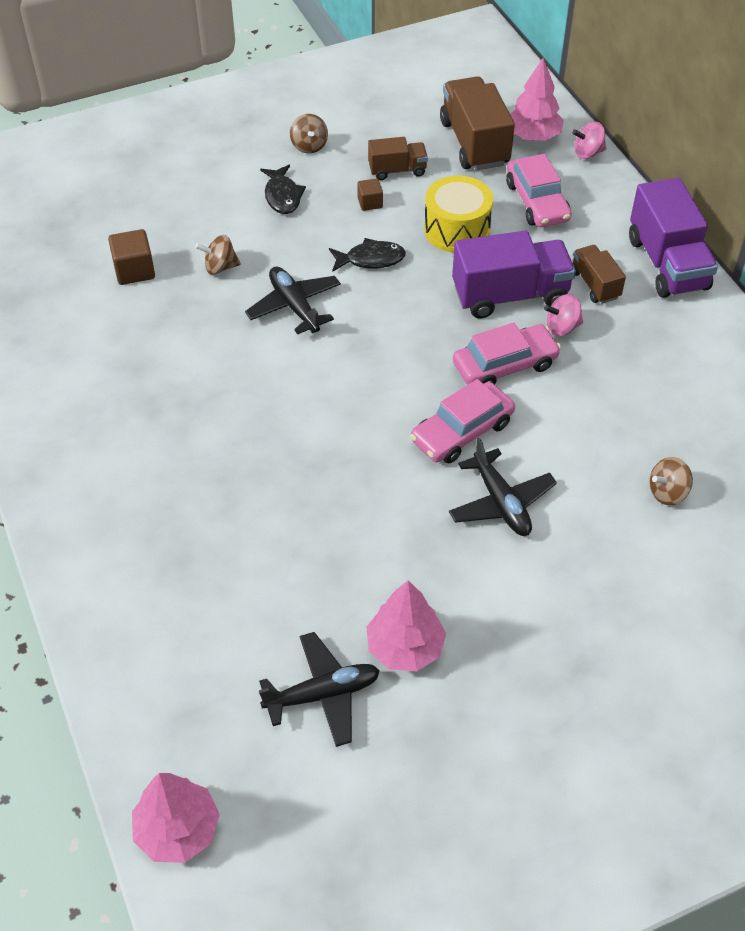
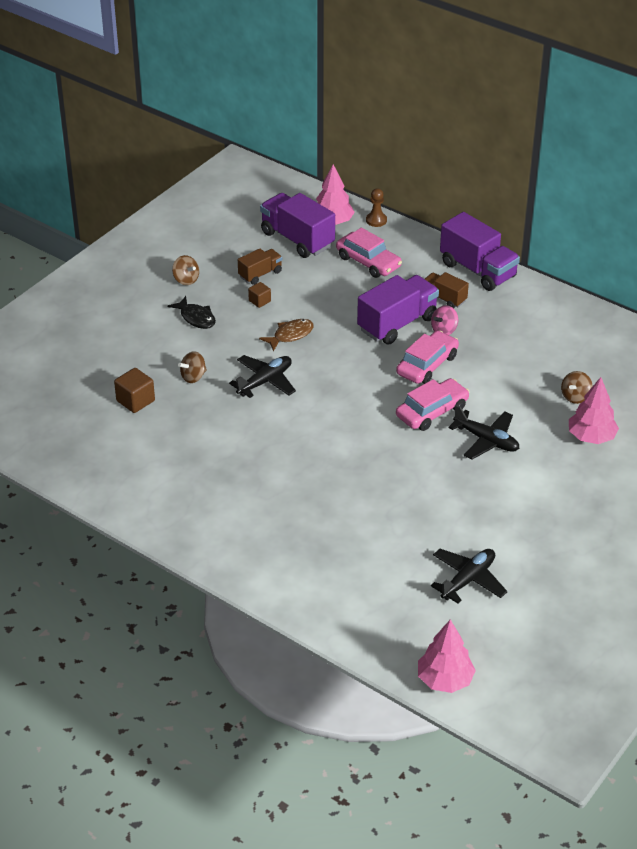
camera: 30 degrees left, 10 degrees down
black plane [245,266,341,335] -> black plane turned 105 degrees clockwise [229,355,296,398]
black fish [329,238,406,272] -> brown fish [259,319,314,352]
pink tree [367,580,446,672] -> pink tree moved to [569,377,619,444]
pink car [410,379,515,464] -> pink car turned 150 degrees counterclockwise [396,378,469,431]
yellow drum [424,176,493,253] -> none
brown truck [440,77,515,170] -> purple truck [260,193,335,258]
pink spinning top [572,122,607,159] -> brown pawn [366,188,387,227]

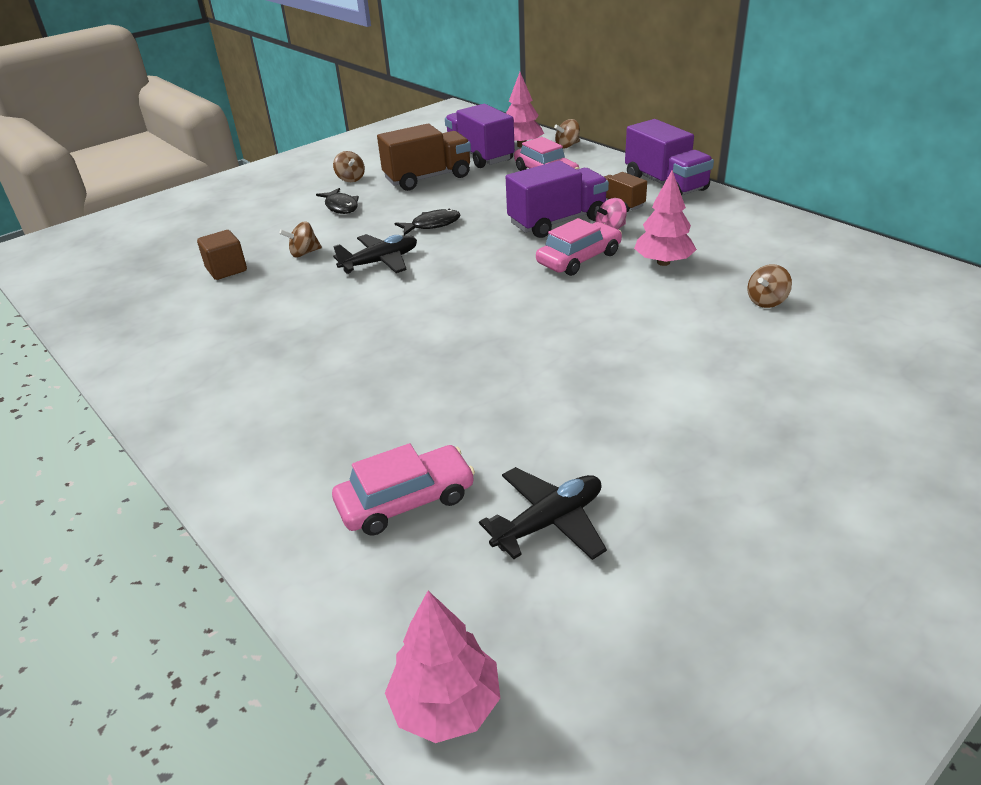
camera: 15 degrees right, 5 degrees down
brown truck [238,249,282,285] -> brown truck [377,124,471,191], size x1.82
brown cube [248,282,271,308] -> none
brown fish [259,319,314,352] -> black fish [395,208,460,235]
brown pawn [366,188,387,227] -> brown spinning top [554,119,580,148]
pink car [396,378,469,431] -> pink car moved to [332,443,475,536]
black plane [449,405,520,460] -> none
pink tree [569,377,619,444] -> pink tree moved to [634,170,697,266]

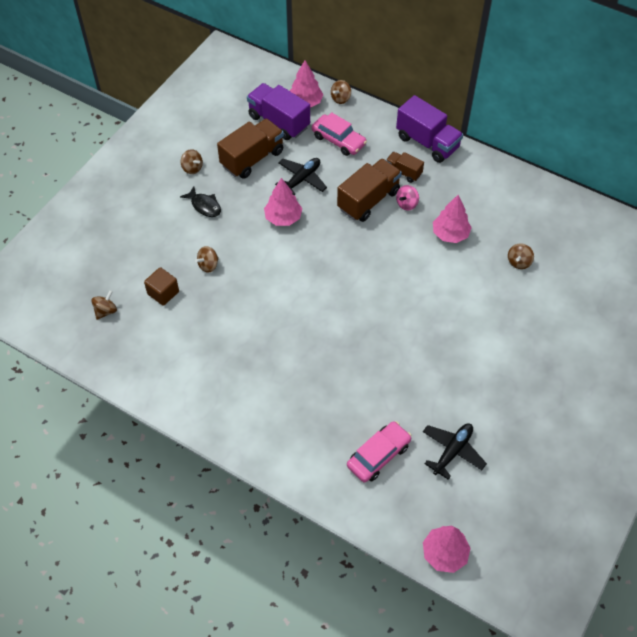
camera: 20 degrees left, 20 degrees up
black plane [333,234,417,274] -> black plane moved to [275,158,327,195]
black fish [395,208,460,235] -> pink tree [264,178,302,226]
purple truck [506,161,609,238] -> brown truck [337,159,402,222]
pink car [536,218,622,276] -> none
none -> brown spinning top [91,290,117,320]

